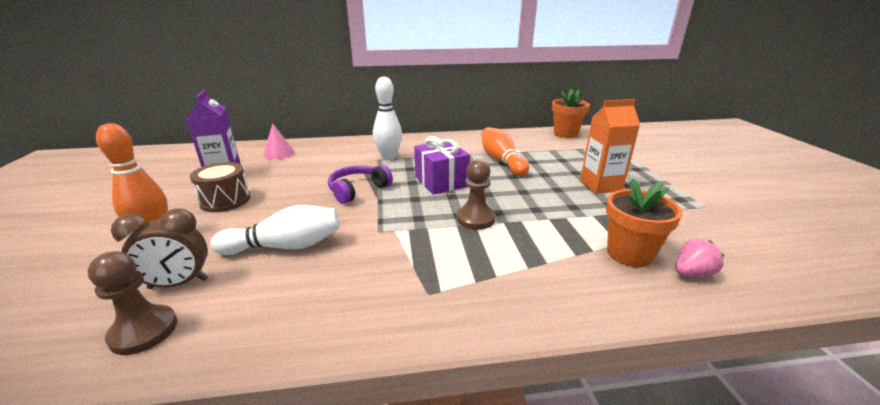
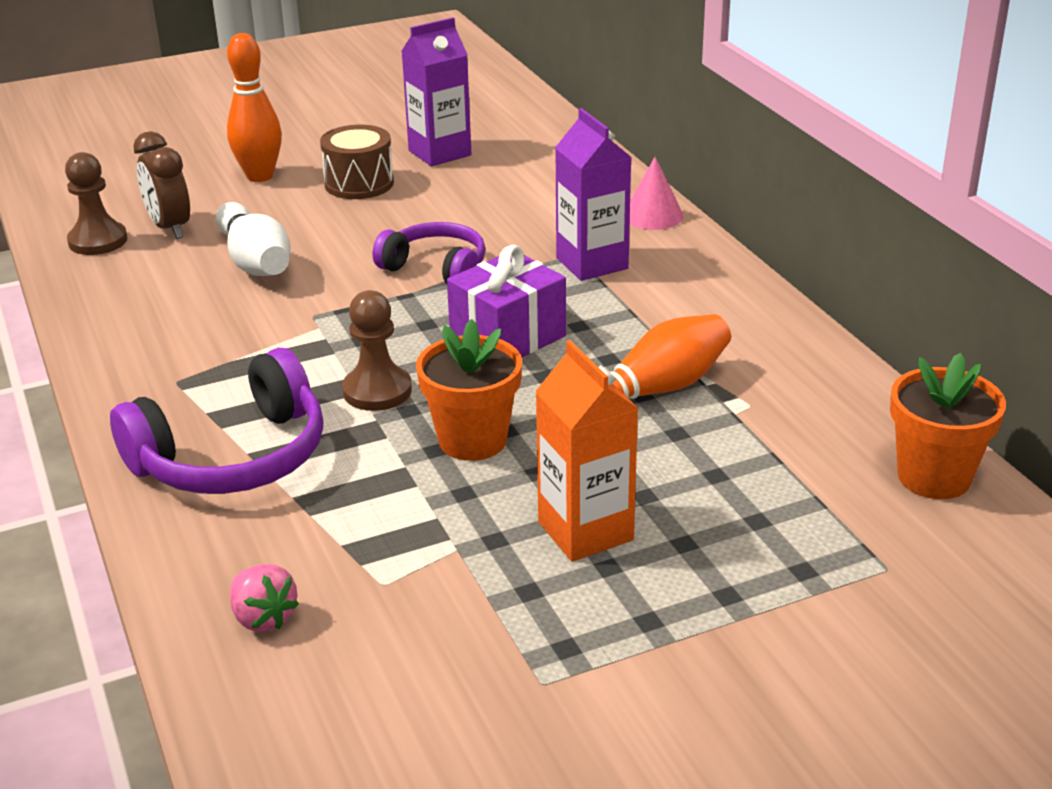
camera: 75 degrees right, 5 degrees up
pink cone [263,123,295,160] -> pink cone moved to [630,157,683,230]
white bowling pin [373,76,402,160] -> purple carton [555,108,632,281]
orange flower pot [606,179,682,267] -> orange flower pot moved to [416,319,522,461]
none -> purple headphones [110,348,324,494]

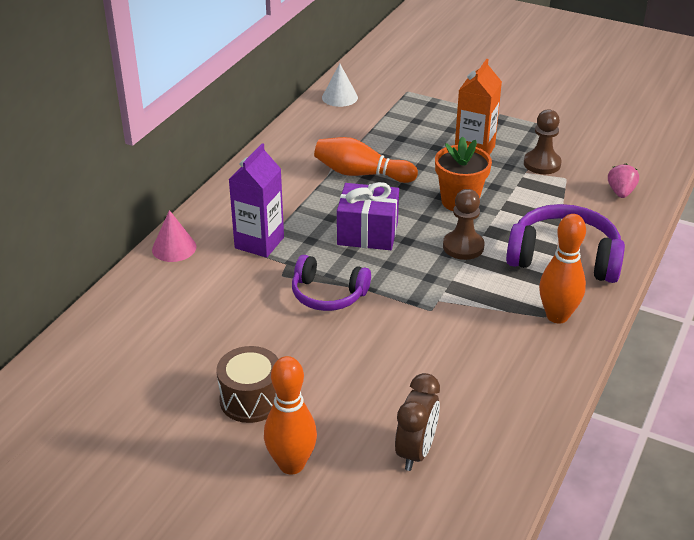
camera: 130 degrees left, 5 degrees up
brown pawn [65,152,128,255] -> brown pawn moved to [524,109,562,174]
white bowling pin [216,202,290,276] -> none
purple headphones [373,222,485,284] -> purple headphones turned 60 degrees counterclockwise [292,255,371,311]
purple carton [402,17,471,166] -> none
orange flower pot [890,353,1006,499] -> white cone [322,63,358,107]
none -> orange bowling pin [539,214,586,324]

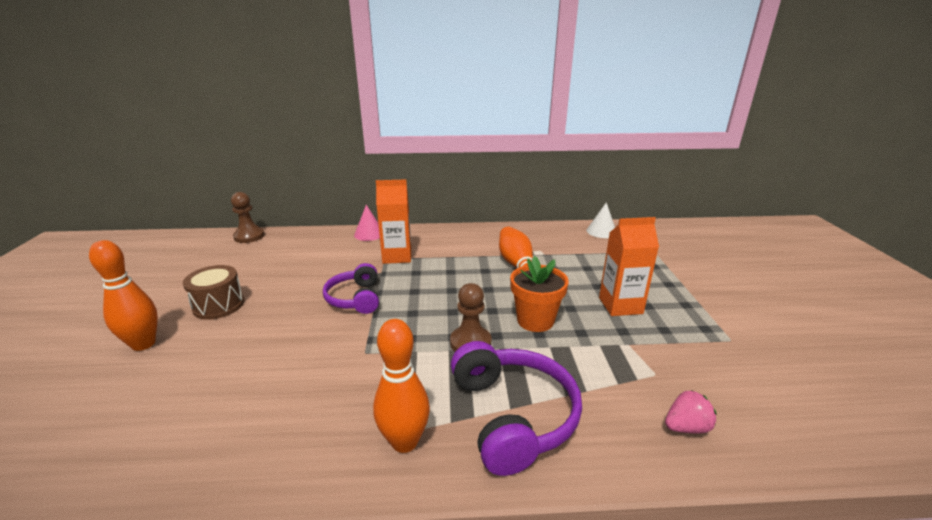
camera: 60 degrees right, 10 degrees down
purple carton [229,143,284,258] -> orange carton [376,179,411,264]
purple gift [337,182,399,250] -> none
brown clock [395,373,440,471] -> none
brown pawn [524,109,562,174] -> brown pawn moved to [231,192,265,243]

